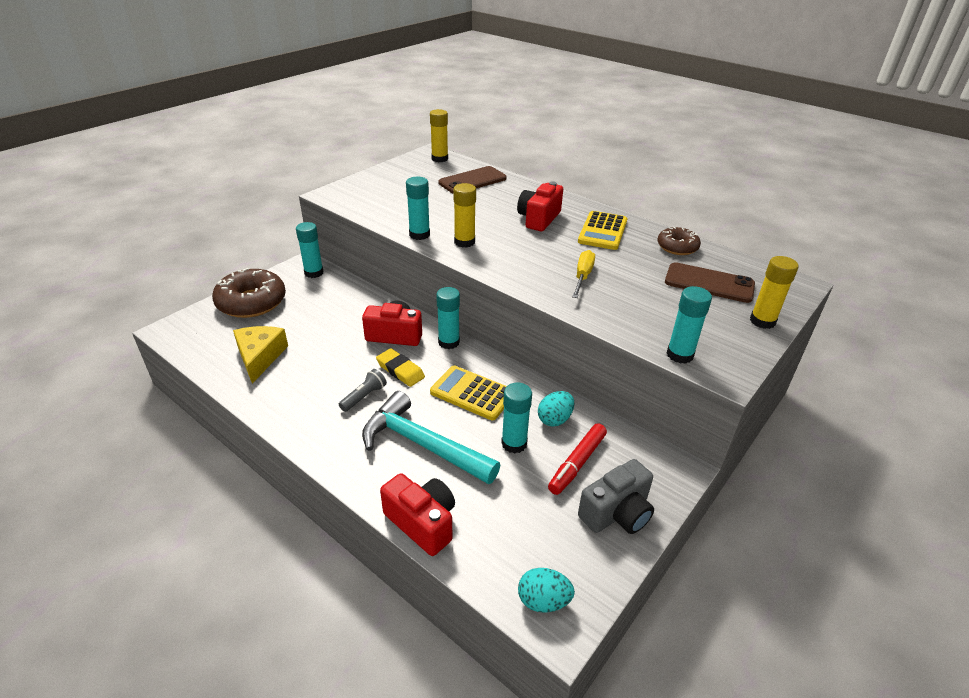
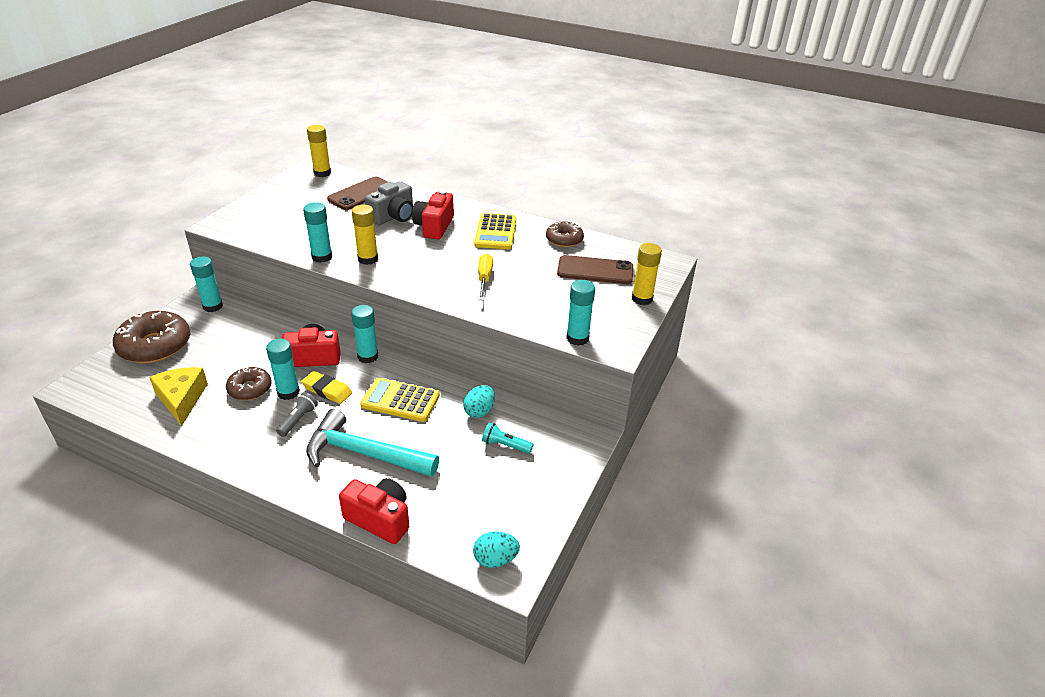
camera: 15 degrees left, 0 degrees up
turquoise glue stick [501,383,532,453] -> turquoise glue stick moved to [266,339,300,400]
red marker [548,423,607,495] -> turquoise flashlight [482,422,533,454]
grey camera [578,459,654,534] -> grey camera moved to [365,181,413,225]
none -> brown donut [226,367,272,400]

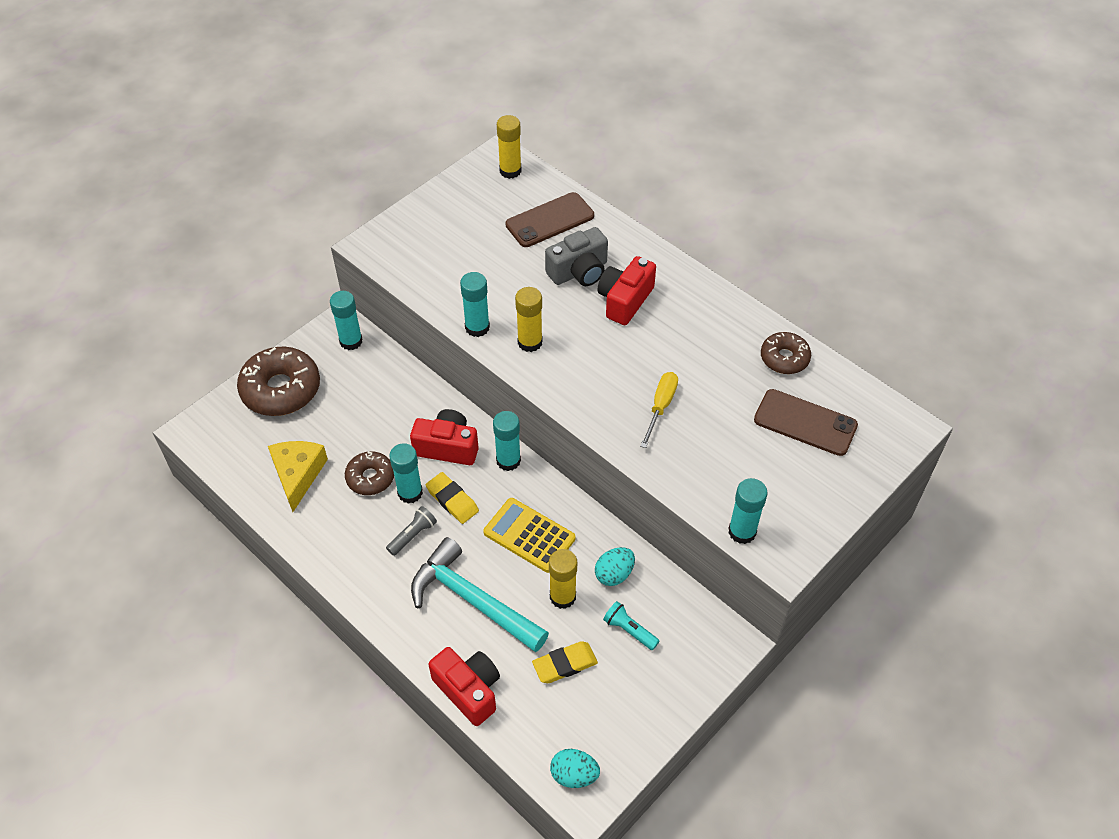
camera: 20 degrees right, 15 degrees up
yellow calculator [474,213,516,249] -> none
yellow glue stick [632,243,662,305] -> yellow glue stick moved to [549,549,577,609]
none -> yellow eraser [532,641,598,683]

